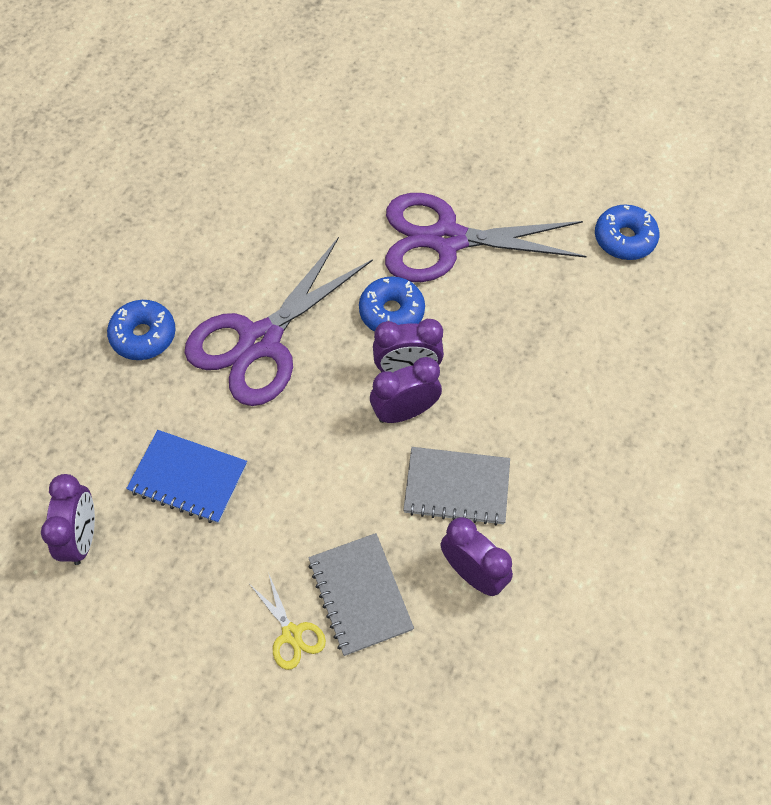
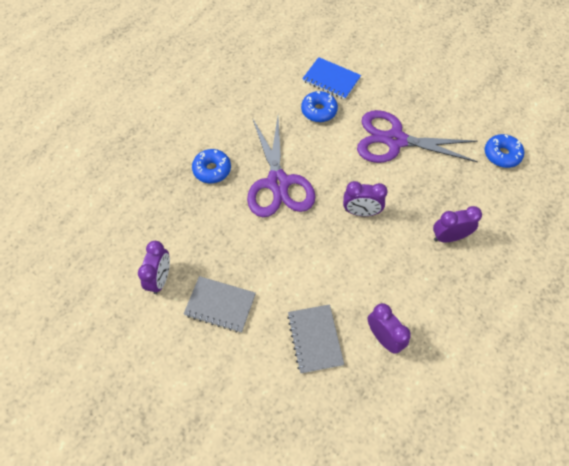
camera: 10 degrees right, 0 degrees up
blue notebook [126,430,247,524] -> blue notebook moved to [302,57,361,100]
purple scissors [184,237,373,406] -> purple scissors turned 60 degrees counterclockwise [247,117,316,217]
yellow scissors [250,575,326,670] -> none
blue donut [359,276,425,332] -> blue donut moved to [301,91,338,122]
purple clock [370,357,442,423] -> purple clock moved to [433,206,482,243]
grey notebook [403,447,510,526] -> grey notebook moved to [184,276,256,333]

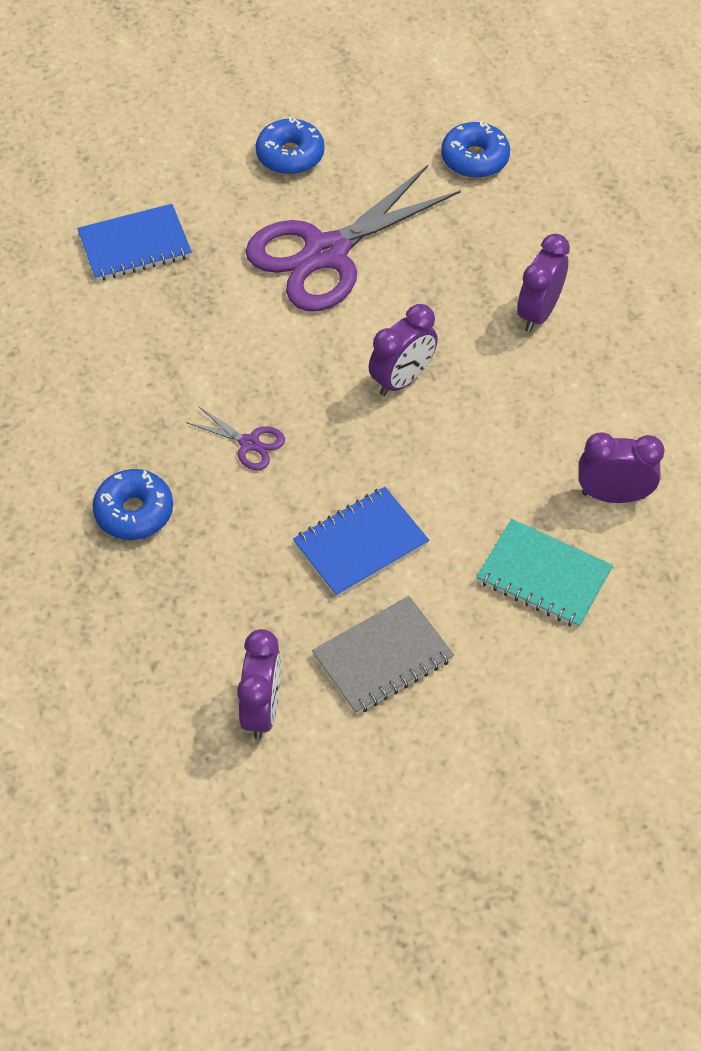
camera: 50 degrees left, 5 degrees down
purple clock [138,241,170,294] -> purple clock turned 45 degrees clockwise [237,629,281,739]
purple scissors [247,117,316,217] -> purple scissors [186,406,285,470], size x0.41
grey notebook [287,304,344,373] -> turquoise notebook [477,519,613,628]
blue donut [301,91,338,122] -> blue donut moved to [256,117,325,175]
none -> blue notebook [293,487,429,597]

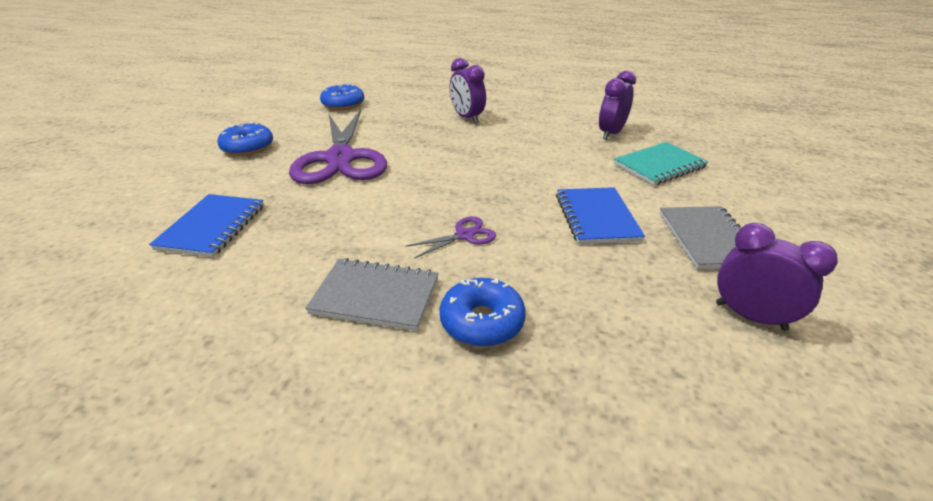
camera: 60 degrees left, 20 degrees down
purple clock [369,304,438,396] -> none
none -> grey notebook [305,258,439,331]

